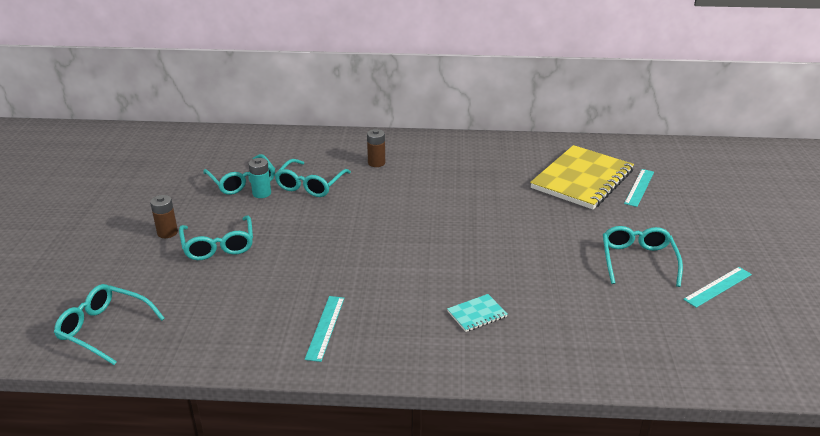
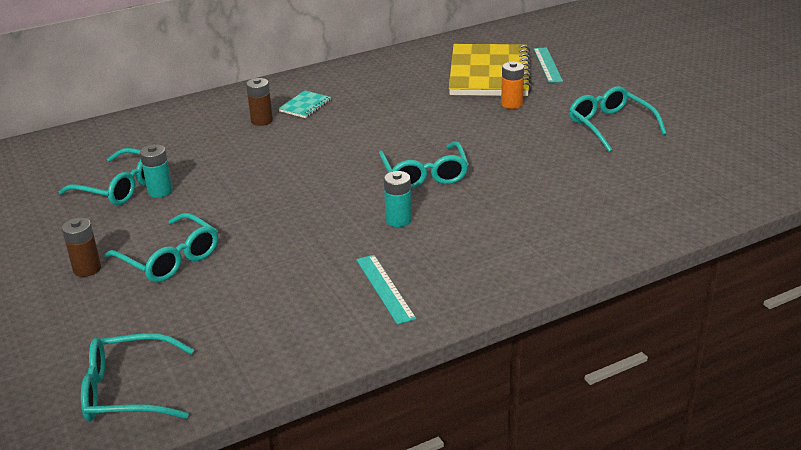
camera: 30 degrees left, 0 degrees up
turquoise glasses [275,159,351,197] -> turquoise glasses moved to [379,142,469,189]
turquoise notebook [447,294,508,332] -> turquoise notebook moved to [278,91,331,118]
turquoise ruler [683,267,752,308] -> none
none -> turquoise battery [384,171,412,227]
none -> orange battery [501,62,524,109]

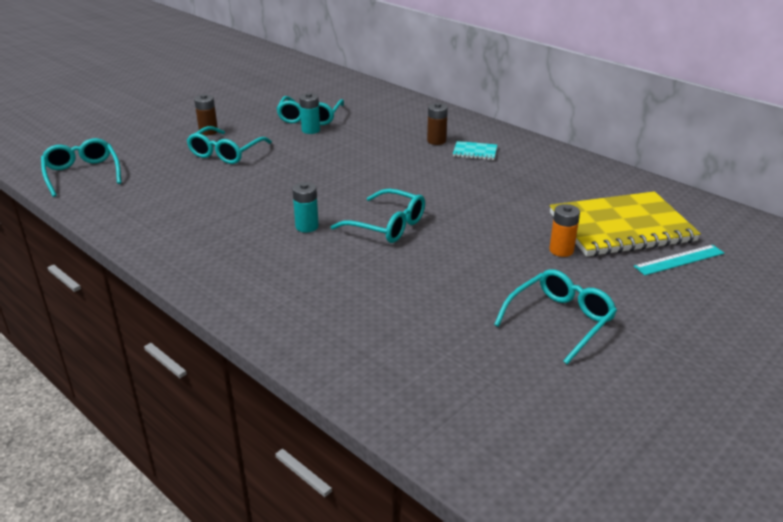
camera: 70 degrees right, 0 degrees up
turquoise ruler [356,255,416,325] -> none
turquoise glasses [379,142,469,189] -> turquoise glasses turned 120 degrees counterclockwise [331,189,425,243]

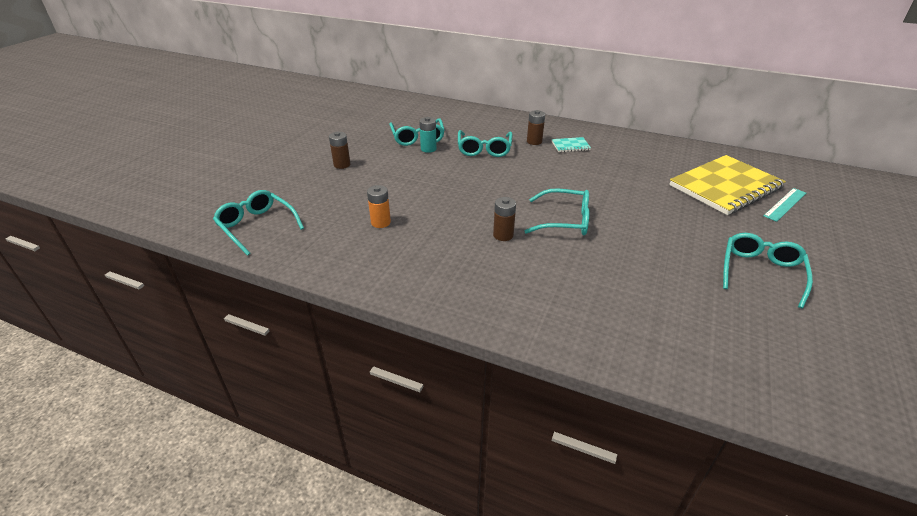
camera: 20 degrees left, 5 degrees up
turquoise glasses [187,126,272,164] -> turquoise glasses moved to [458,130,513,157]
turquoise battery [292,182,319,232] -> brown battery [493,197,516,241]
orange battery [549,204,580,257] -> orange battery moved to [367,185,391,228]

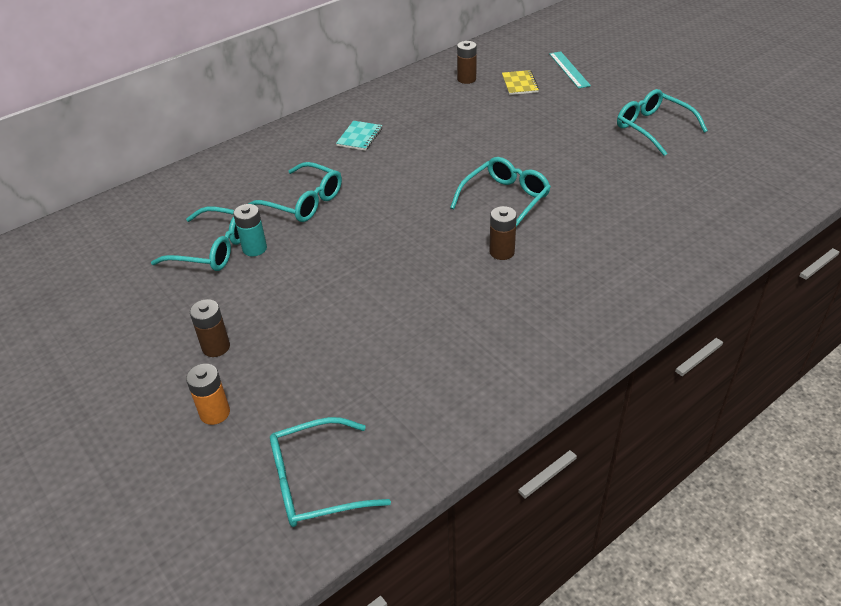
camera: 60 degrees left, 5 degrees up
orange battery [367,185,391,228] -> orange battery moved to [186,364,230,425]
brown battery [527,110,545,145] -> brown battery moved to [457,41,477,84]
yellow notebook [669,155,786,215] -> yellow notebook [502,70,539,95], size x0.41

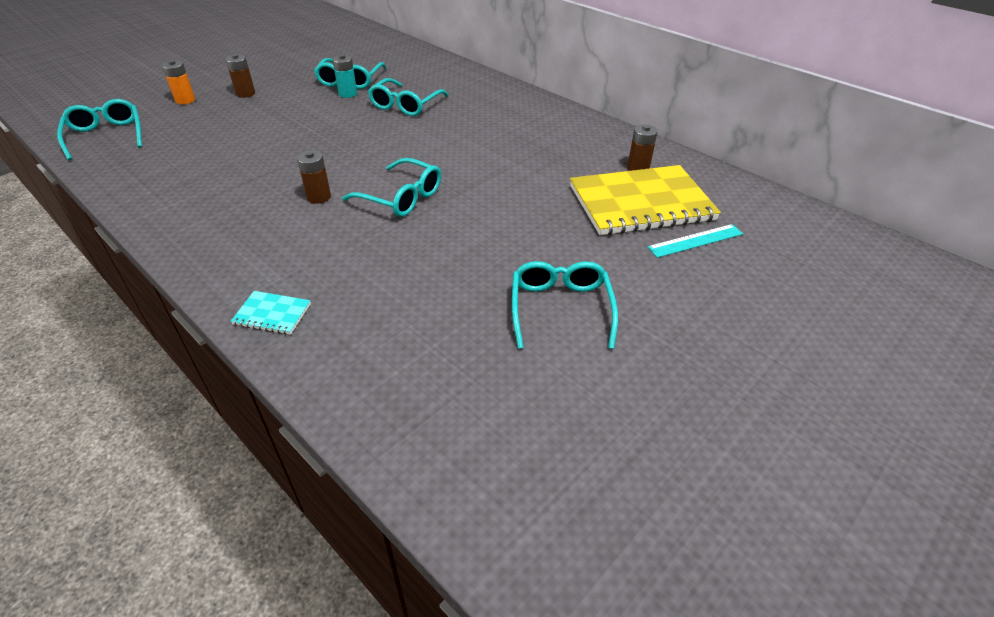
camera: 80 degrees right, 0 degrees up
turquoise notebook [336,121,382,151] -> turquoise notebook moved to [231,291,311,335]
yellow notebook [502,70,539,95] -> yellow notebook [570,165,721,235], size x2.44
turquoise glasses [617,89,708,156] -> turquoise glasses turned 45 degrees counterclockwise [512,261,618,349]

